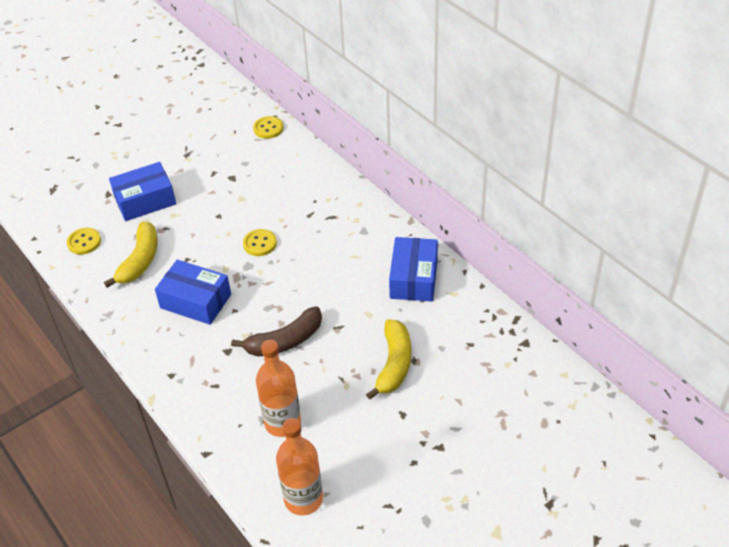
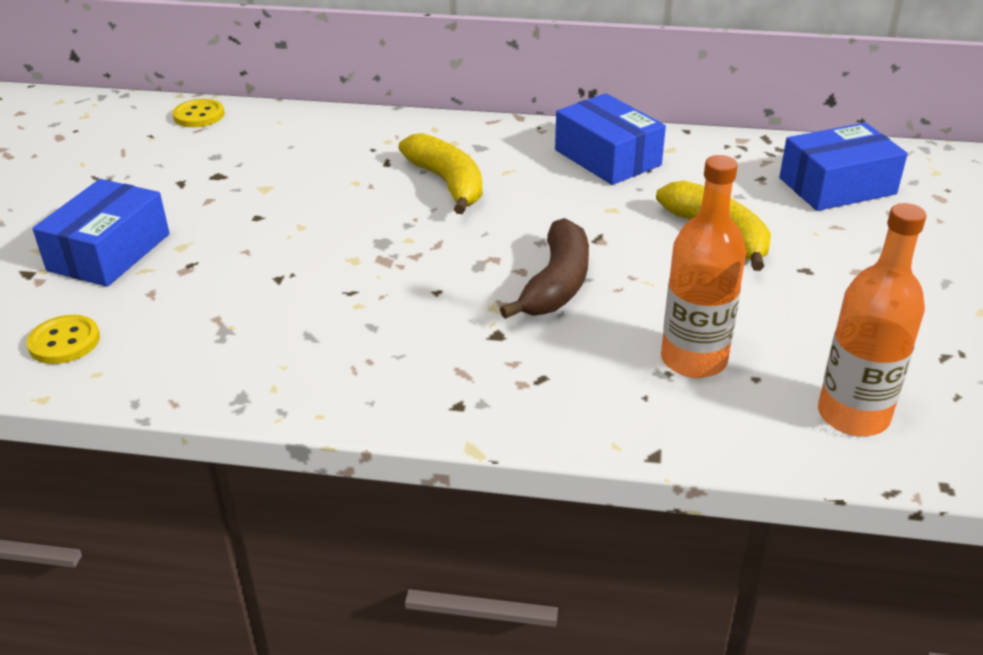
camera: 45 degrees left, 10 degrees down
yellow banana [104,222,158,288] -> yellow banana moved to [398,133,482,214]
blue box [155,260,231,325] -> blue box moved to [779,123,908,211]
yellow button [243,229,277,256] -> none

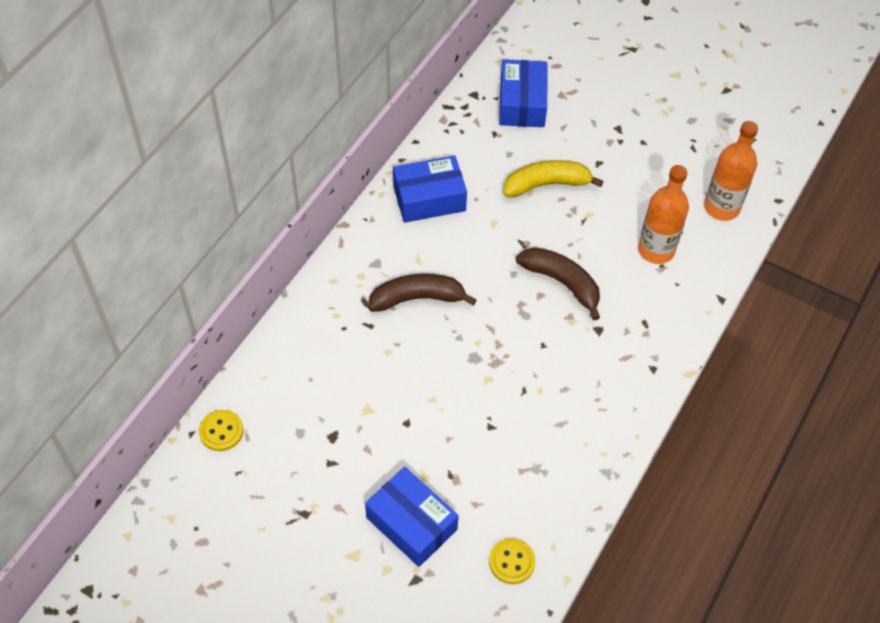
camera: 70 degrees left, 20 degrees up
yellow banana [398,133,482,214] -> brown banana [368,273,477,312]

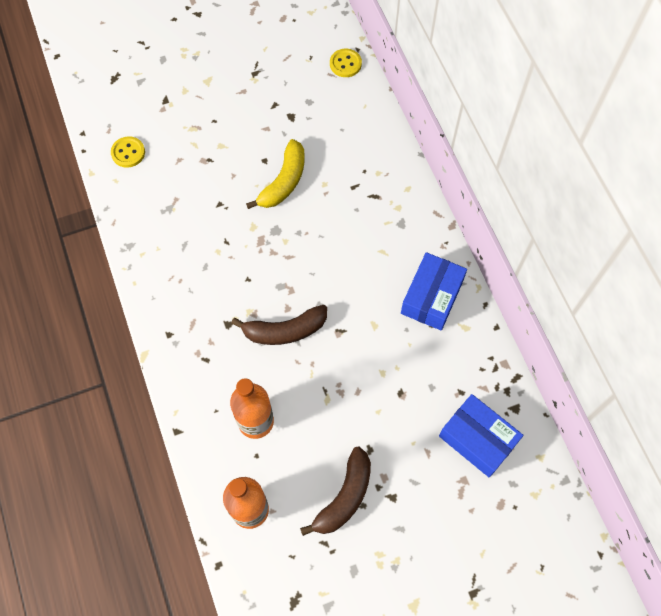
camera: 130 degrees right, 10 degrees up
blue box [365,467,459,567] -> none
brown banana [368,273,477,312] -> brown banana moved to [300,447,371,536]
yellow banana [504,160,603,197] -> yellow banana moved to [246,139,305,209]

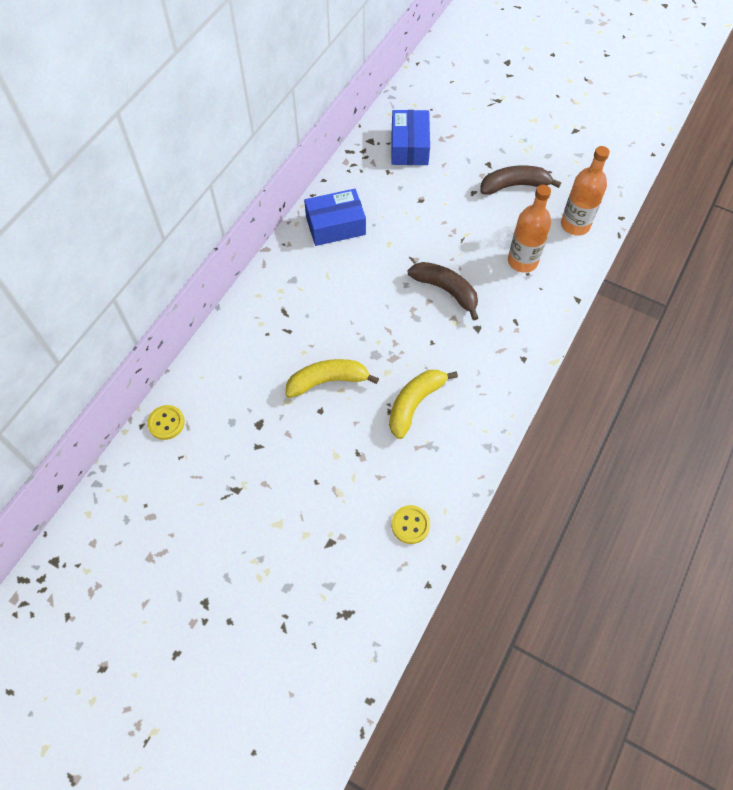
camera: 130 degrees left, 5 degrees down
none -> yellow banana [389,370,458,439]

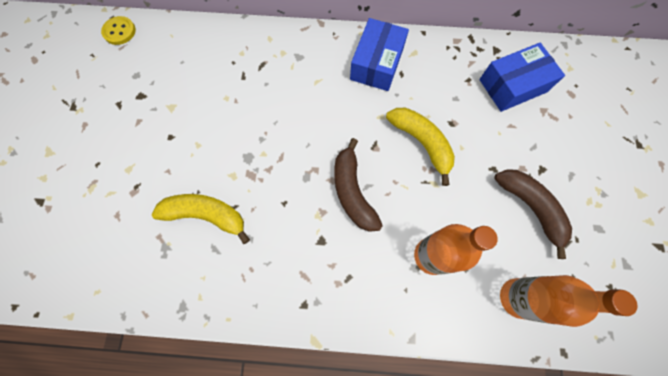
camera: 65 degrees right, 10 degrees up
yellow banana [286,359,379,398] -> yellow banana moved to [386,108,455,186]
blue box [304,189,366,246] -> blue box turned 60 degrees clockwise [350,18,409,91]
yellow button [392,505,430,544] -> none
brown banana [408,262,478,320] -> brown banana turned 150 degrees clockwise [334,138,383,232]

